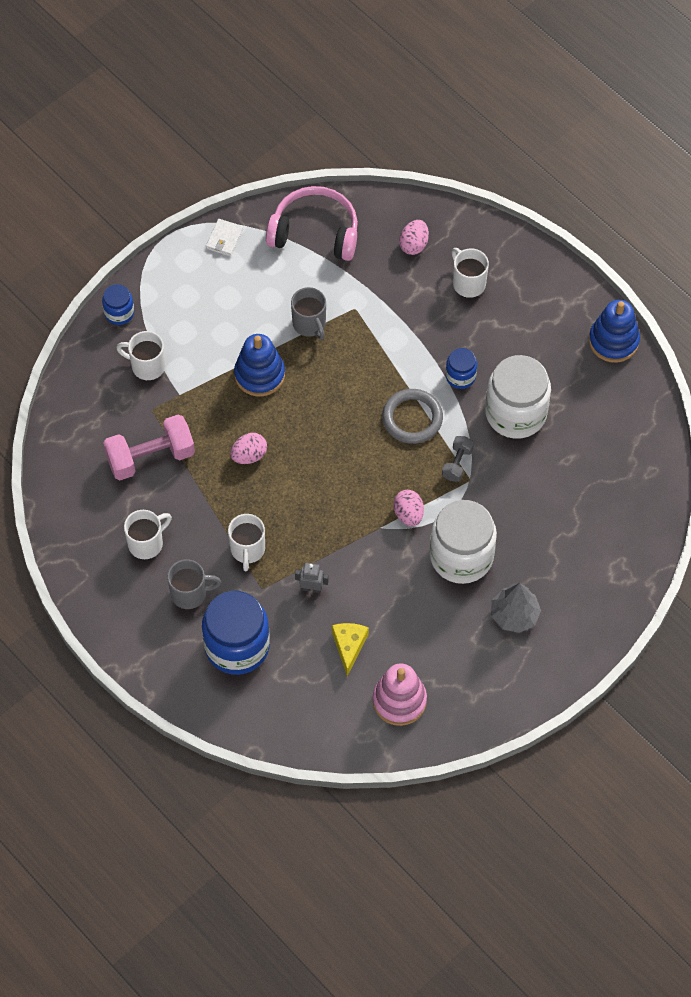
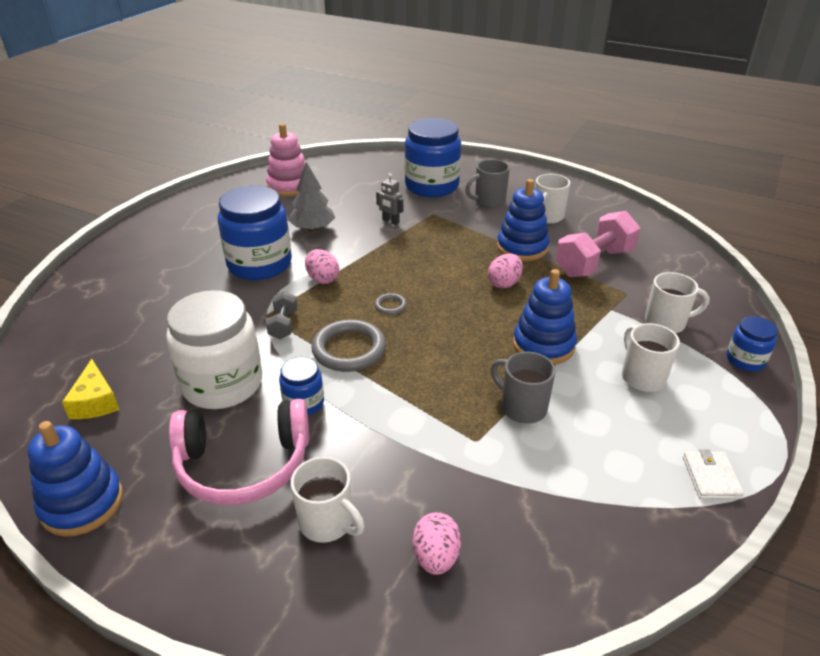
camera: 160 degrees right, 25 degrees down
white mug [228,514,265,571] -> white mug moved to [622,323,680,392]
pink headphones [266,186,358,261] -> pink headphones moved to [169,399,309,505]
grey robot [295,563,329,593] -> grey robot turned 45 degrees clockwise [376,173,403,225]
yellow cheese [332,623,369,676] -> yellow cheese moved to [62,359,120,419]
white jar [430,500,497,584] -> blue jar [218,185,292,280]
grey tree [491,583,541,633] -> grey tree moved to [288,162,335,231]
none -> grey ring [375,293,407,315]
none -> blue stacking toy [497,179,549,261]

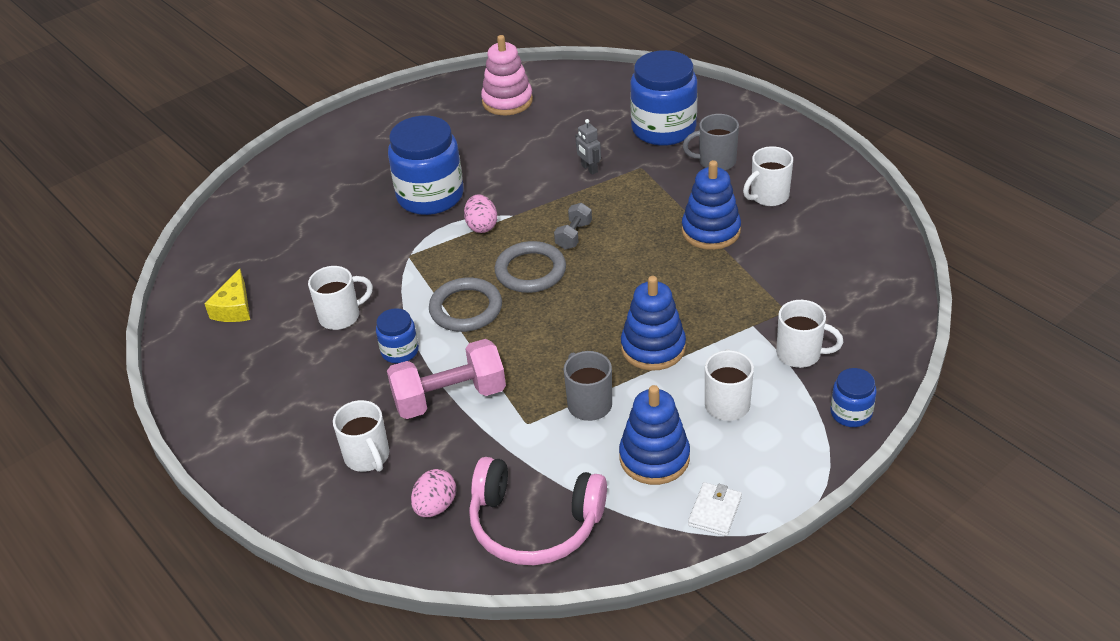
camera: 25 degrees right, 5 degrees up
blue stacking toy [28,421,123,537] -> blue stacking toy moved to [619,385,690,485]
white jar [166,290,262,409] -> white mug [308,266,373,330]
pink headphones [169,399,309,505] -> pink headphones moved to [469,457,607,565]
grey dumbbell [266,291,297,339] -> grey dumbbell moved to [554,203,592,249]
grey tree [288,162,335,231] -> none
grey ring [375,293,407,315] -> grey ring [495,241,566,293], size x2.12
pink egg [488,254,523,288] -> none
pink dumbbell [556,211,640,277] -> pink dumbbell moved to [387,339,506,419]

